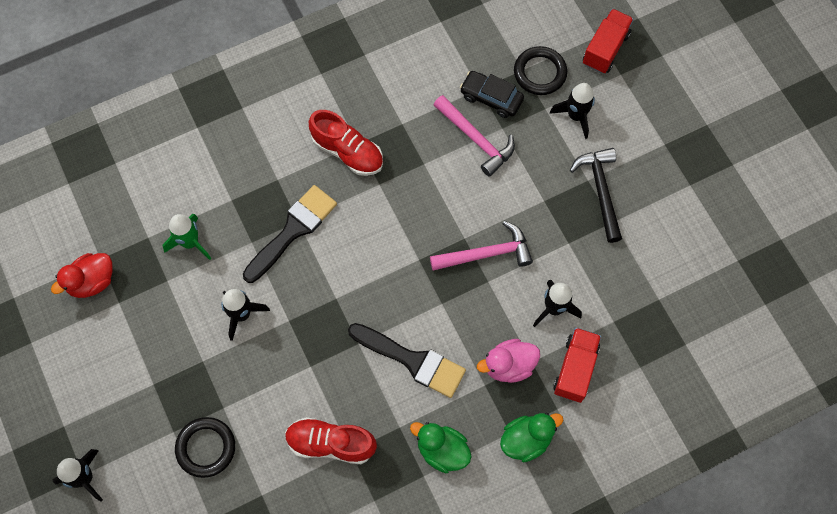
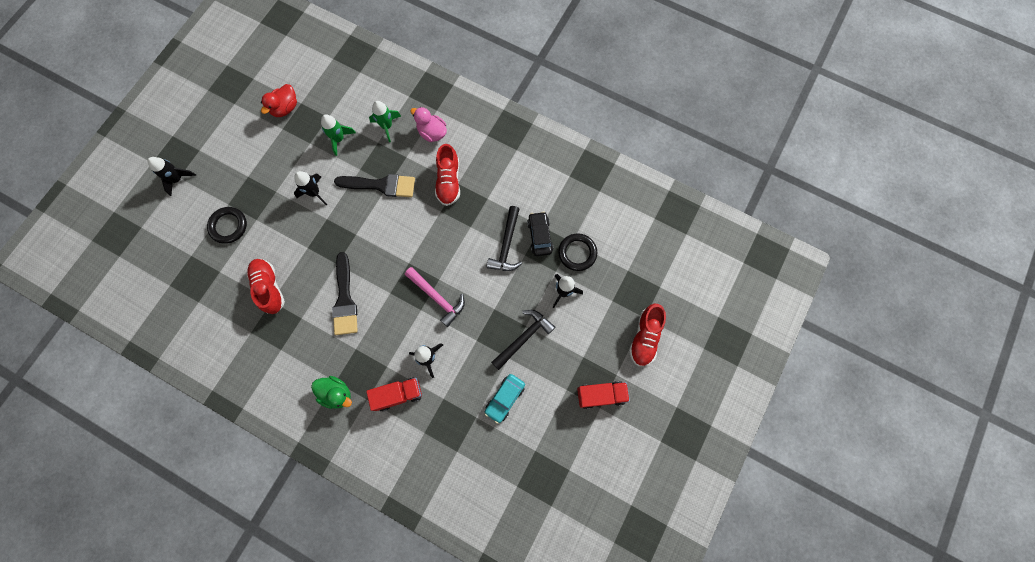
camera: 55 degrees right, 5 degrees up
red duck [51,253,112,298] -> red duck turned 75 degrees counterclockwise [261,84,297,117]
green duck [410,422,472,473] -> none
pink hammer [434,95,515,177] -> black hammer [487,206,522,271]
pink duck [477,339,540,383] -> pink duck moved to [411,107,447,142]
red truck [583,9,634,74] -> red truck moved to [577,381,630,409]
none -> green rocket [369,101,401,142]
none -> turquoise car [485,374,525,424]
none -> red shoe [629,304,666,366]

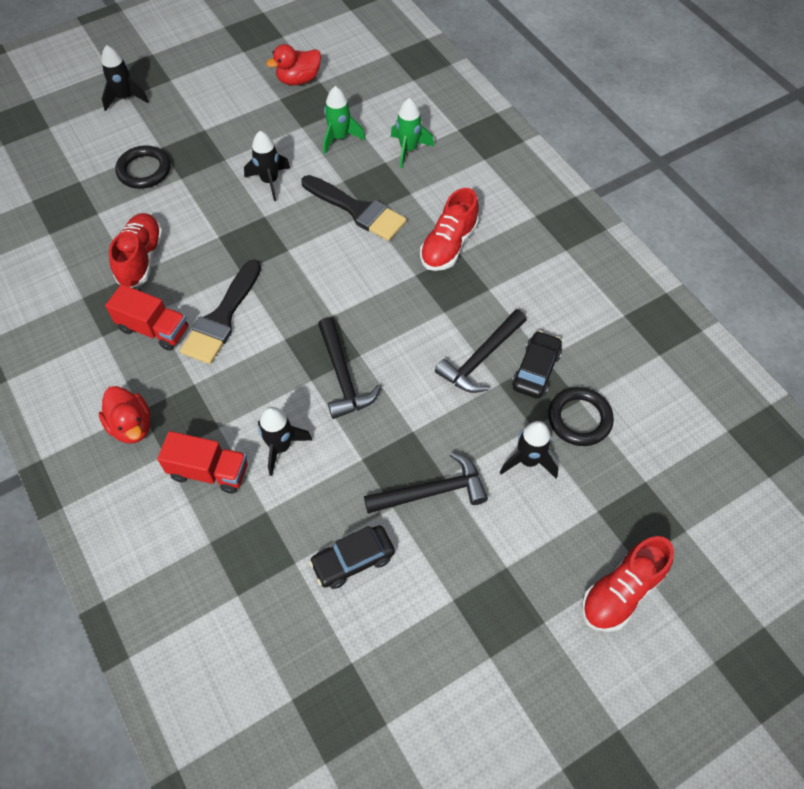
camera: 30 degrees right, 15 degrees down
green duck [311,376,352,409] -> red duck [99,386,150,443]
pink hammer [405,267,465,327] -> black hammer [318,317,381,419]
pink duck [411,107,447,142] -> none
turquoise car [485,374,525,424] -> black car [309,525,395,589]
red truck [577,381,630,409] -> red truck moved to [105,284,188,351]

